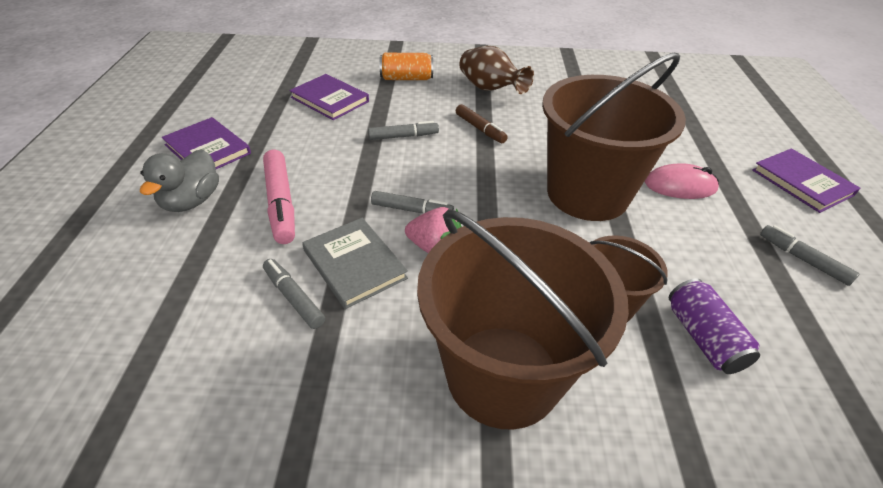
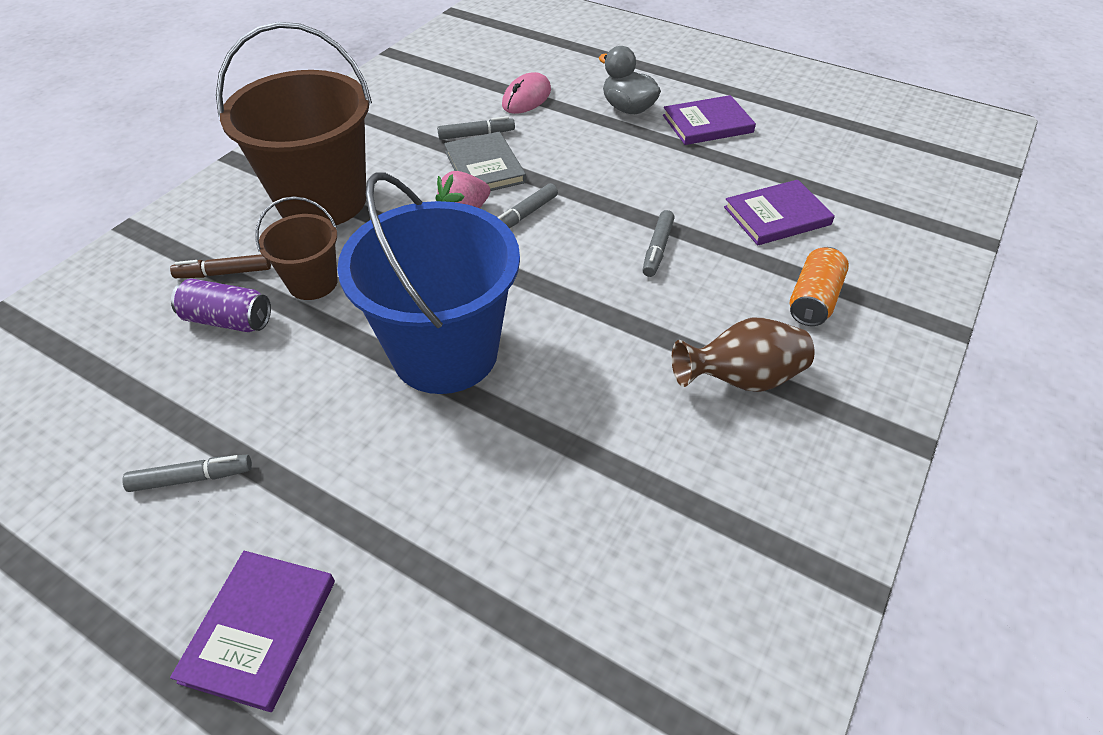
camera: 120 degrees right, 5 degrees up
pink marker [263,150,295,244] -> none
grey book [302,218,408,309] -> grey book turned 75 degrees clockwise [444,132,526,191]
brown marker [456,104,508,143] -> brown marker moved to [170,254,271,278]
brown bucket [542,53,686,221] -> blue bucket [337,172,520,394]
pink mouse [645,163,719,199] -> pink mouse moved to [502,72,551,114]
purple book [752,148,860,213] -> purple book turned 75 degrees counterclockwise [170,551,335,712]

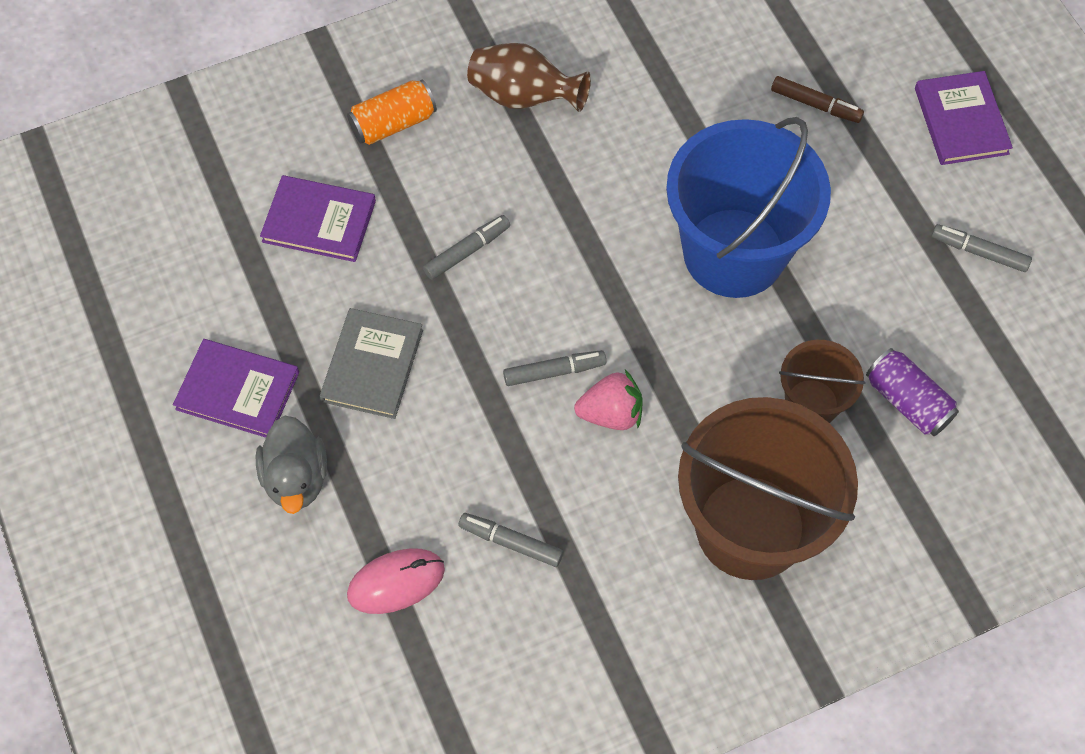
camera: 145 degrees left, 15 degrees up
brown marker [170,254,271,278] -> brown marker moved to [771,76,864,123]
purple book [170,551,335,712] -> purple book turned 60 degrees counterclockwise [915,71,1013,165]
grey book [444,132,526,191] -> grey book moved to [320,308,423,419]

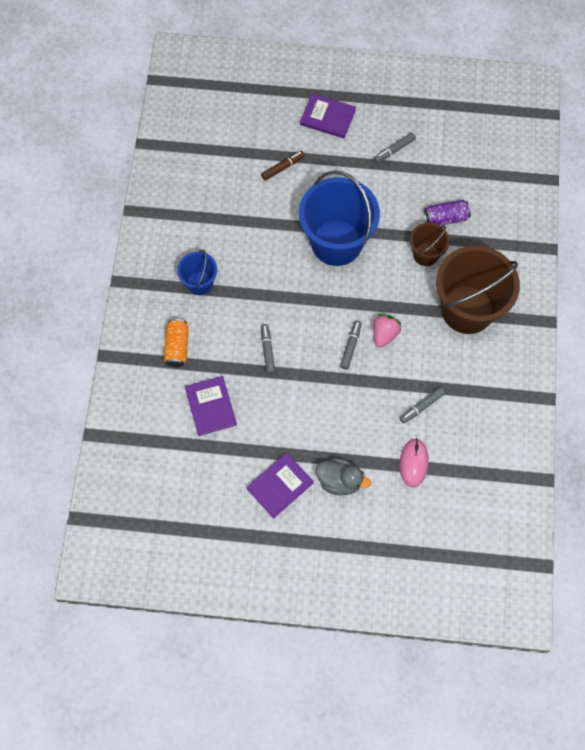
camera: 60 degrees left, 5 degrees up
purple book [260,175,376,262] -> purple book turned 60 degrees counterclockwise [185,376,237,436]
grey book [320,308,423,419] -> none
brown vase [467,43,591,112] -> blue bucket [177,250,217,295]

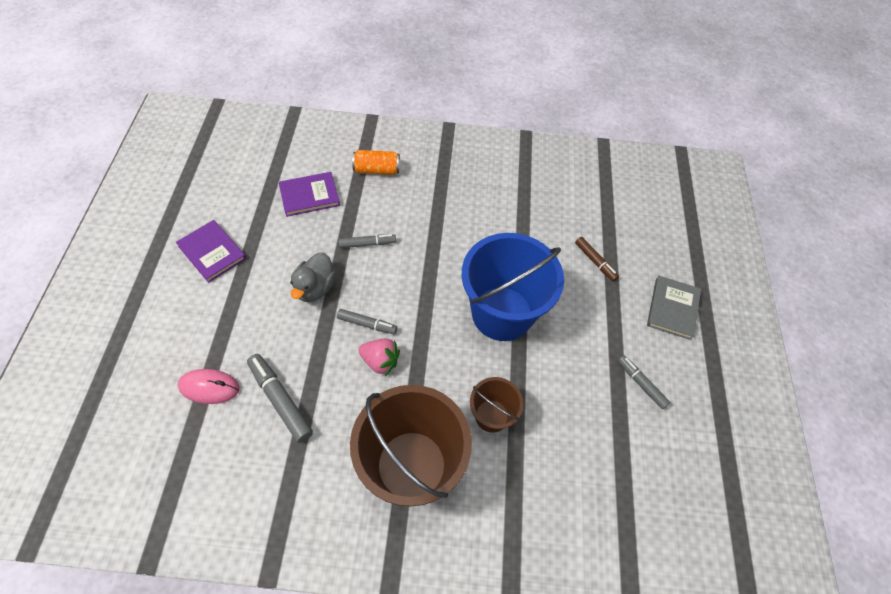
camera: 85 degrees right, 10 degrees down
blue bucket [177,250,217,295] -> none
purple book [300,93,356,138] -> grey book [647,276,701,340]
grey duck [316,458,371,496] -> grey duck moved to [290,252,336,302]
grey marker [400,387,445,424] -> grey marker [247,354,313,443], size x1.56
purple can [424,200,471,226] -> none

